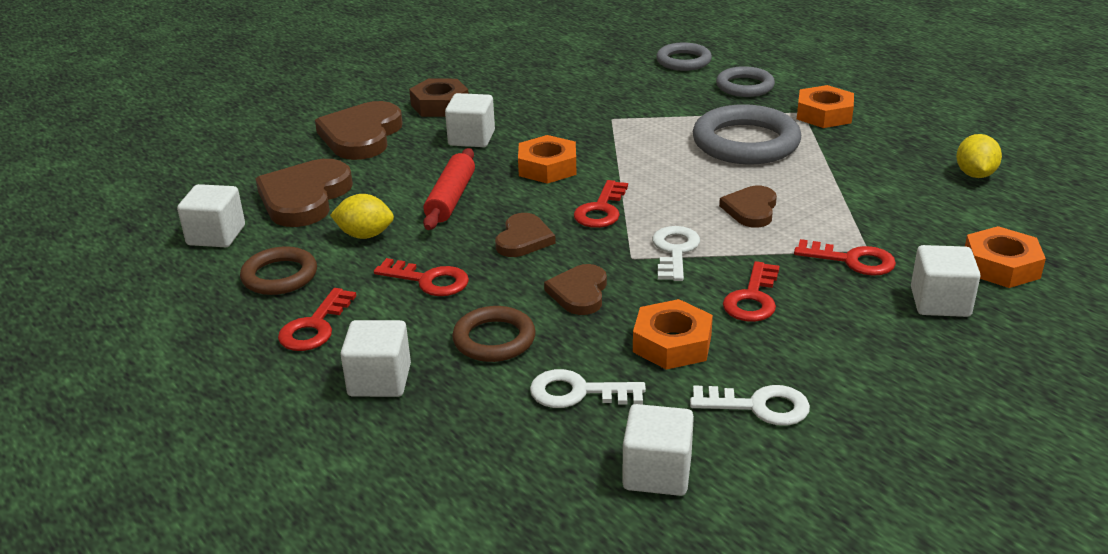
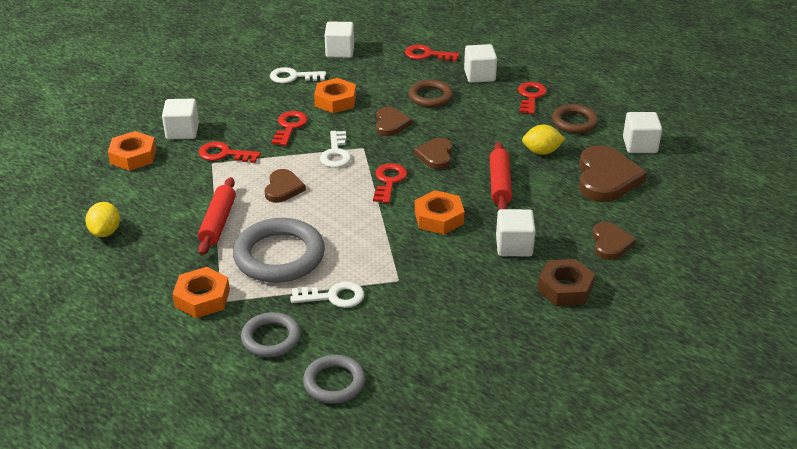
camera: 170 degrees right, 5 degrees up
brown heart [315,101,403,160] -> brown heart [592,222,636,260], size x0.58
red key [374,258,469,296] -> red key moved to [405,45,459,62]
white key [530,369,646,408] -> white key moved to [290,282,364,308]
none -> red rolling pin [198,177,236,255]

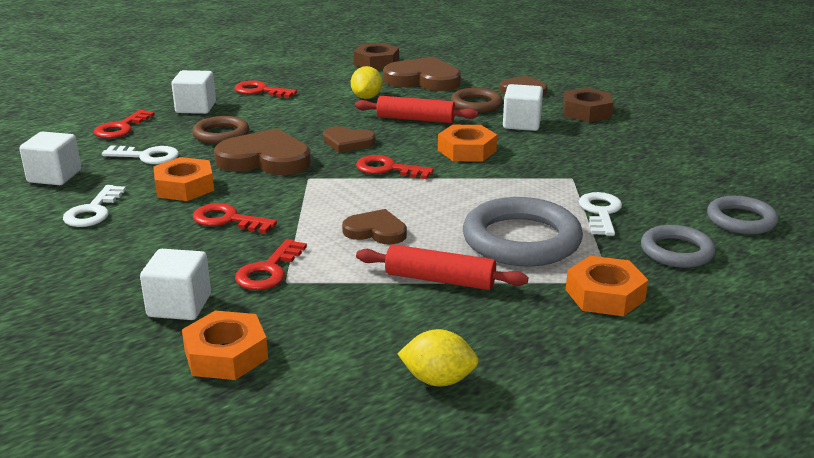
camera: 80 degrees left, 10 degrees down
white key [320,131,351,168] -> white key moved to [102,145,179,164]
brown heart [376,107,412,136] -> brown heart [214,128,311,175], size x1.71
brown ring [552,104,598,133] -> brown ring moved to [451,88,503,113]
white cube [623,112,662,153] -> brown nut [354,43,399,70]

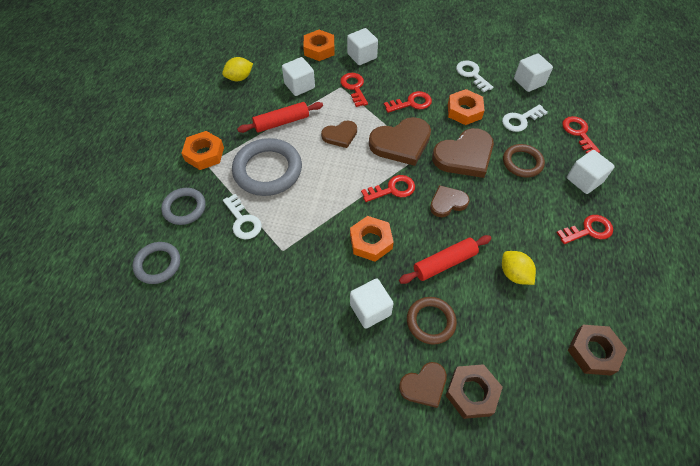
camera: 140 degrees right, 30 degrees up
brown heart [383,57,461,91] -> brown heart moved to [369,117,431,166]
brown nut [563,88,613,122] -> brown nut moved to [445,364,503,419]
none -> white cube [282,57,315,96]

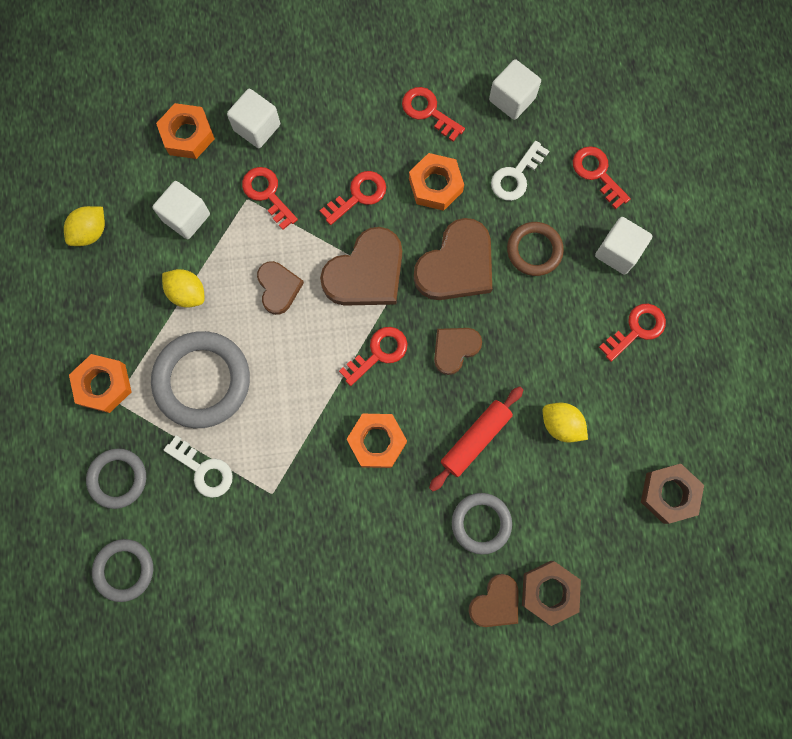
camera: 20 degrees left, 20 degrees up
red rolling pin [237,102,323,133] -> yellow lemon [162,269,205,308]
brown heart [321,120,357,148] -> brown heart turned 60 degrees counterclockwise [257,261,304,315]
white cube [350,278,394,329] -> none
brown ring [407,297,457,345] -> grey ring [452,493,512,555]
white key [456,60,494,93] -> red key [402,87,465,142]

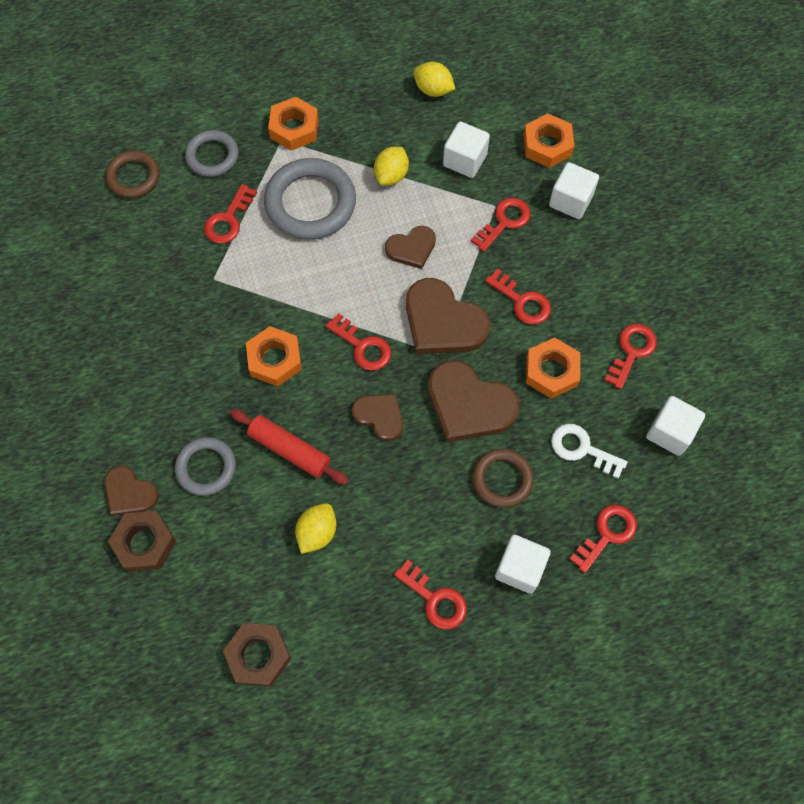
camera: 80 degrees right, 10 degrees down
grey ring [92,539,153,602] -> brown ring [106,151,160,198]
white key [164,435,233,498] -> red key [204,184,257,244]

